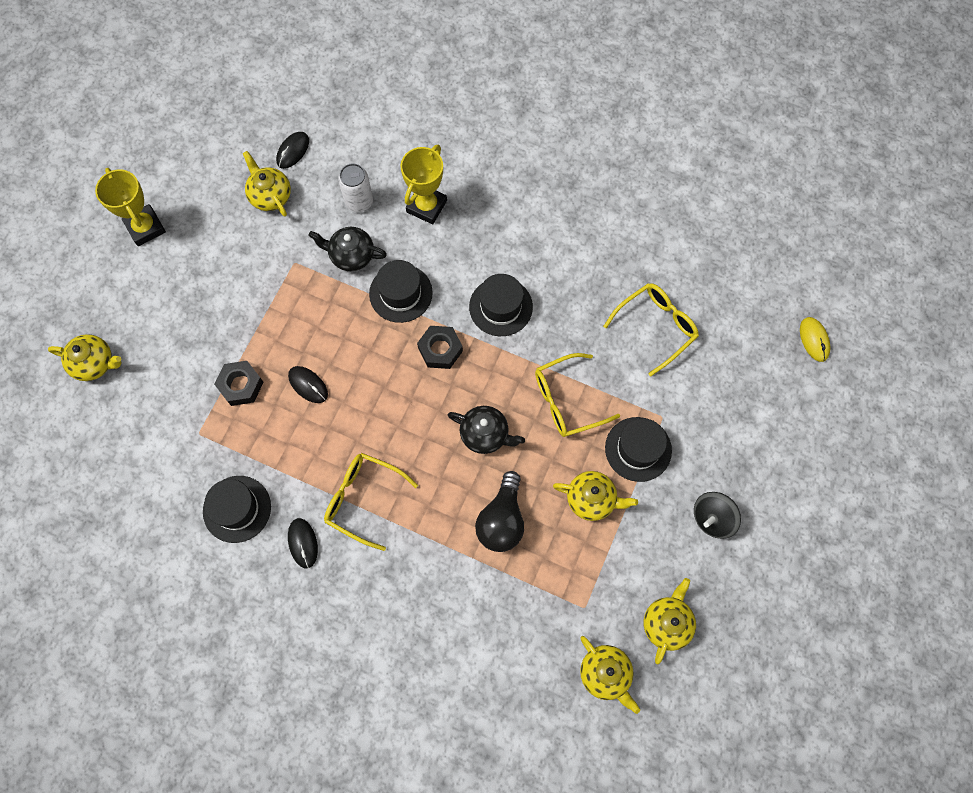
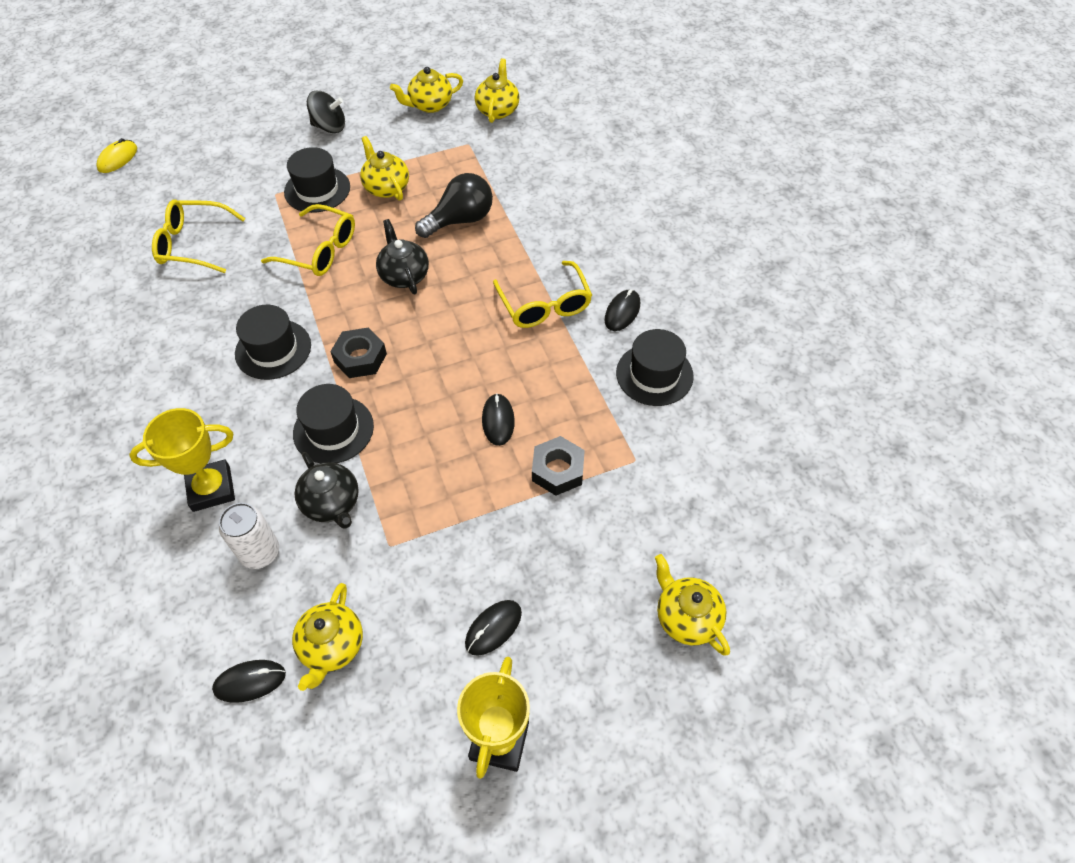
camera: 135 degrees left, 15 degrees down
none -> black mouse [465,600,522,656]

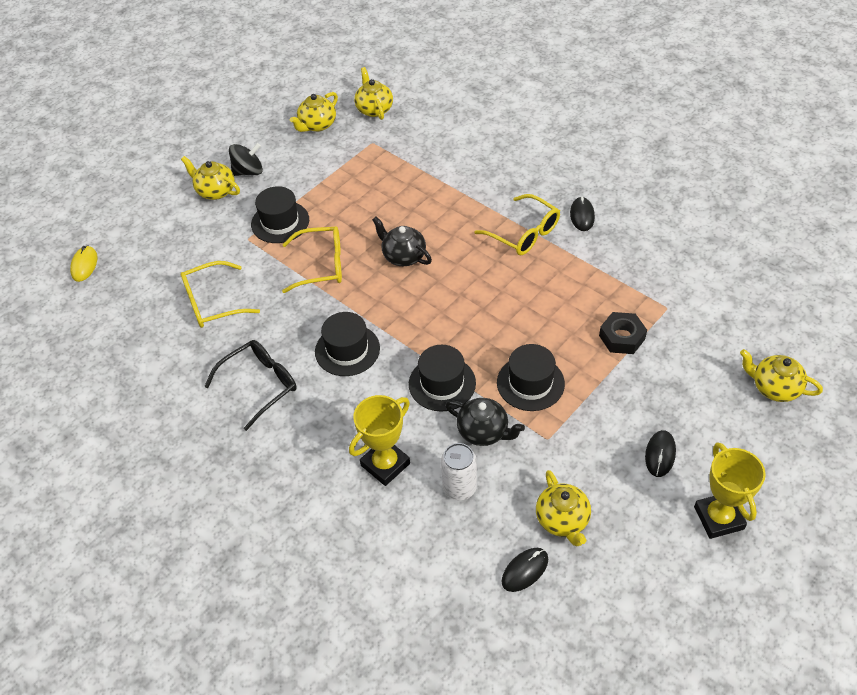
camera: 25 degrees left, 5 degrees down
black nut [330,327,387,378] -> none
yellow teapot [360,136,409,201] -> yellow teapot moved to [181,156,240,200]
black light bulb [415,173,493,238] -> none
black mouse [482,393,515,446] -> none
black hat [616,329,694,406] -> black hat moved to [497,344,565,411]
none -> black glasses [204,340,297,431]

